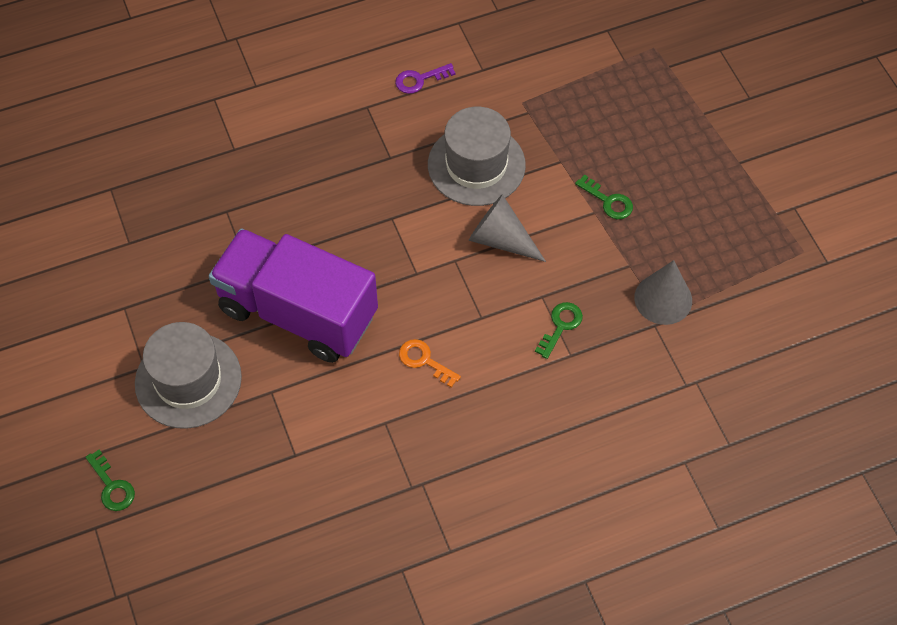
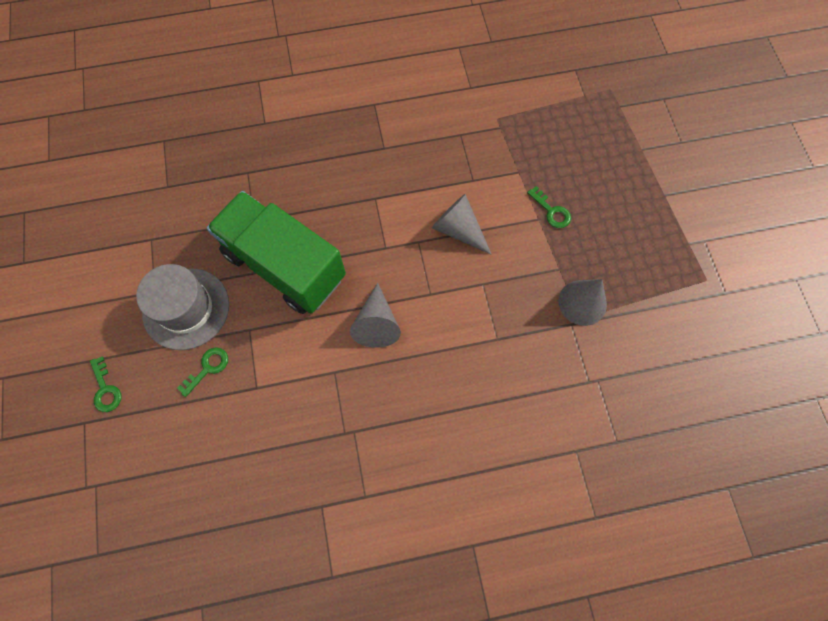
camera: 10 degrees right, 10 degrees up
purple truck [209,229,378,363] -> green truck [207,191,346,314]
purple key [395,63,456,94] -> none
orange key [399,339,461,388] -> grey cone [350,283,401,348]
grey hat [428,107,526,206] -> none
green key [535,302,583,359] -> green key moved to [177,347,228,397]

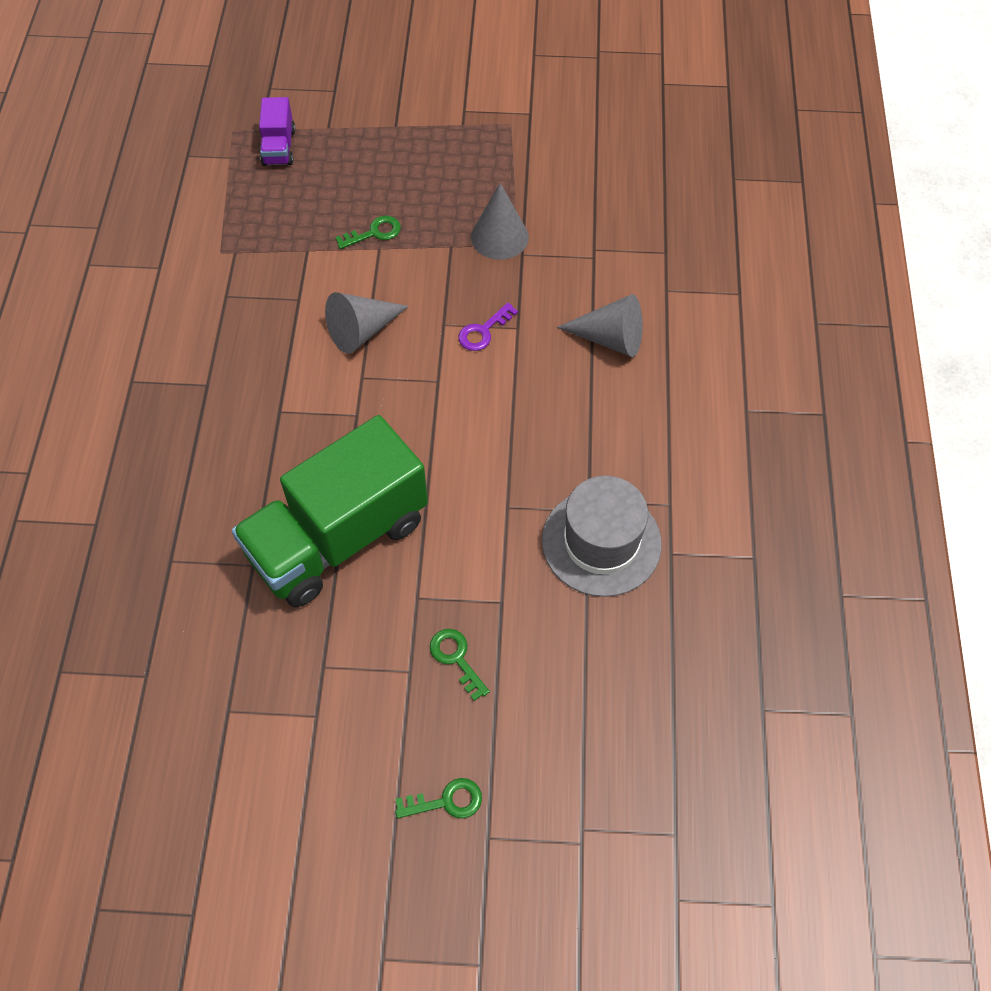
camera: 75 degrees left, 10 degrees down
grey hat [136,264,229,350] -> grey hat moved to [542,476,662,597]
grey cone [350,283,401,348] -> grey cone moved to [557,294,642,357]
none -> purple truck [259,97,295,166]
none -> purple key [458,302,518,351]

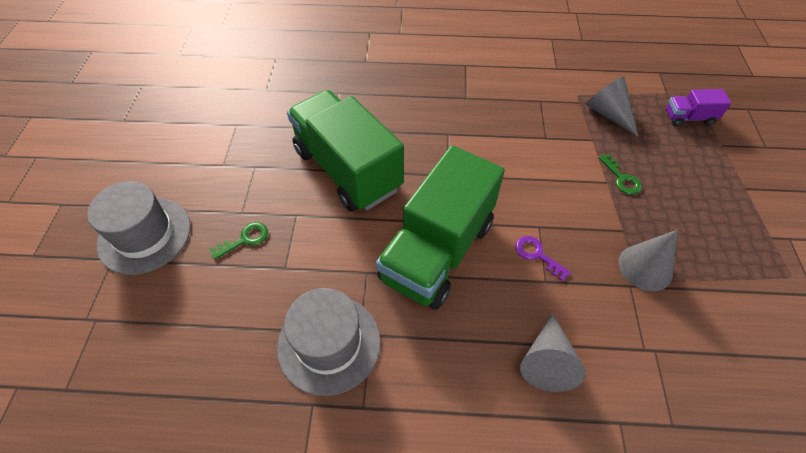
camera: 90 degrees right, 5 degrees down
grey cone [325,292,409,354] -> grey cone moved to [585,76,638,137]
green key [395,778,482,818] -> grey hat [87,181,191,275]
none -> green truck [376,145,505,310]

